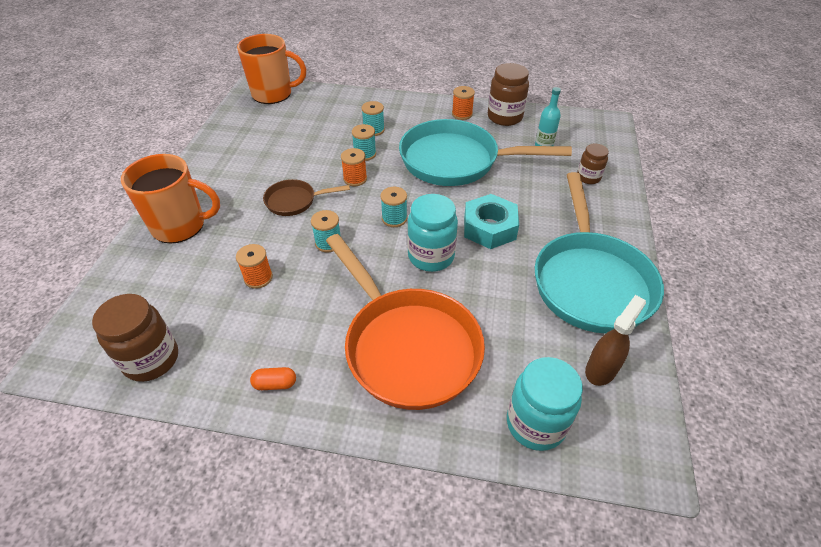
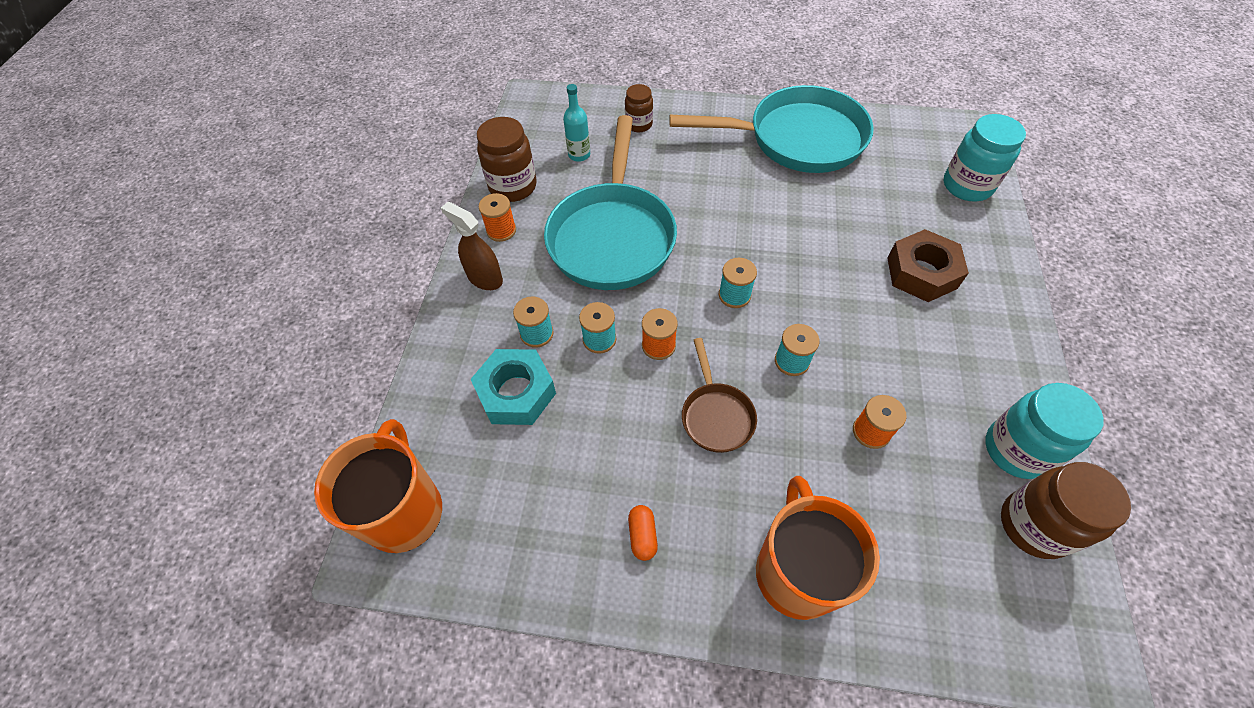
camera: 90 degrees left, 10 degrees up
orange capsule [250,367,296,390] -> orange capsule moved to [628,505,658,561]
orange pan [326,234,485,410] -> brown nut [887,229,969,302]
turquoise jar [407,194,458,272] -> turquoise jar moved to [985,383,1104,479]
turquoise nut [464,194,519,249] -> turquoise nut moved to [471,349,556,425]
brown spray bottle [585,295,646,386] -> brown spray bottle moved to [441,202,503,290]

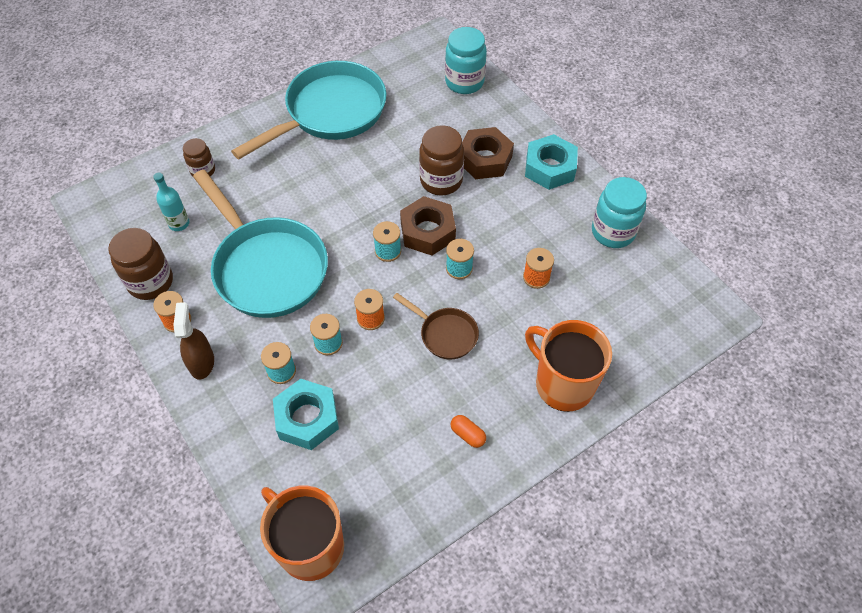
camera: 45 degrees left, 0 degrees up
brown spray bottle [441,202,503,290] -> brown spray bottle turned 90 degrees clockwise [173,302,214,380]
brown jar [1001,462,1131,559] -> brown jar moved to [419,125,464,196]
none -> brown nut [400,196,456,255]
none -> turquoise nut [525,134,578,190]

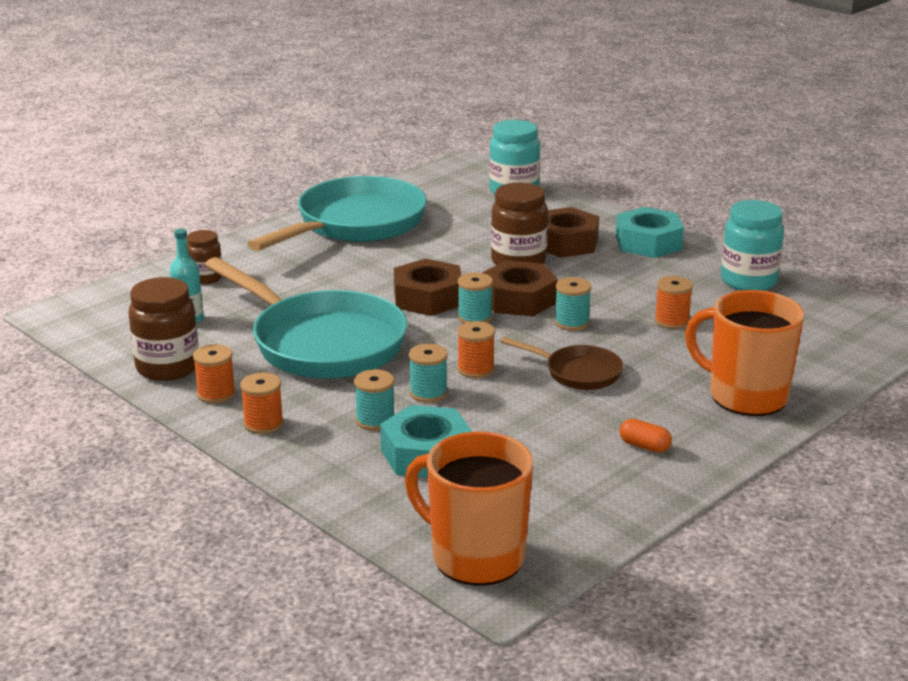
camera: 10 degrees left, 30 degrees down
brown spray bottle [173,302,214,380] -> orange spool [240,373,284,434]
none -> brown nut [394,259,461,316]

